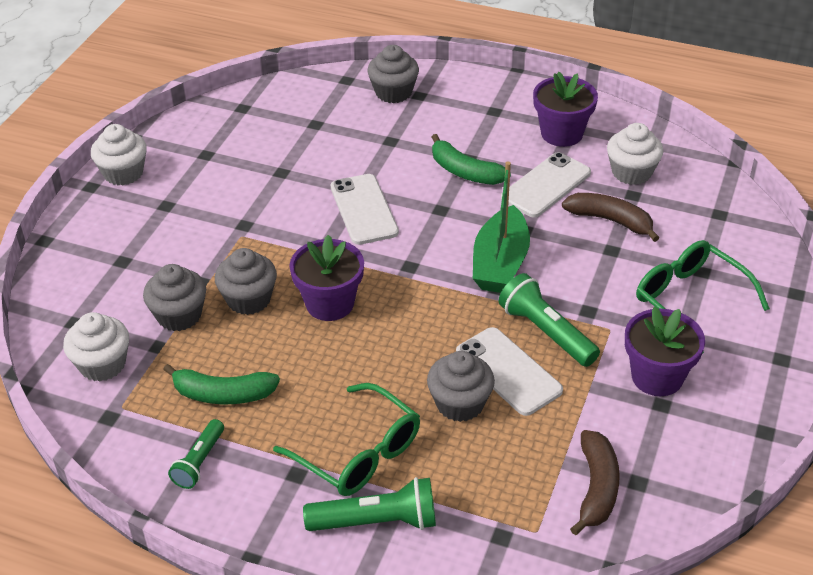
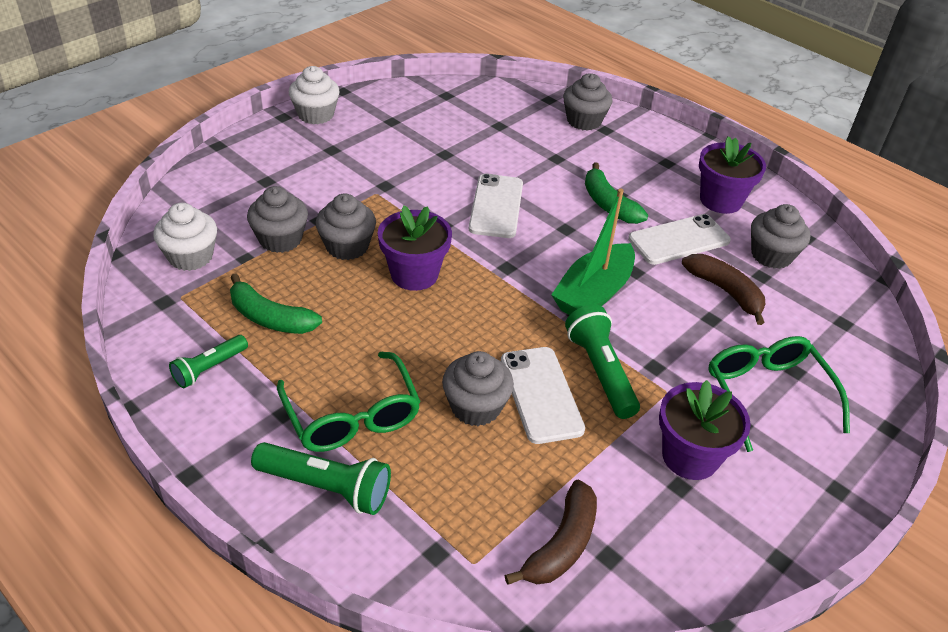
camera: 20 degrees right, 0 degrees up
white cupcake [607,123,663,185] -> grey cupcake [751,204,810,269]

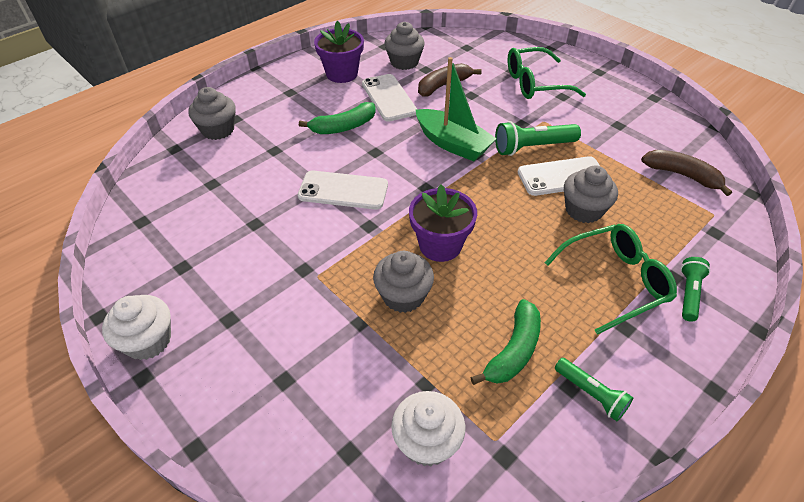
camera: 85 degrees left, 5 degrees up
grey cupcake [247,186,308,253] -> none
green flashlight [251,442,391,515] -> green flashlight [681,257,710,322], size x0.64
purple flower pot [659,380,751,480] -> none

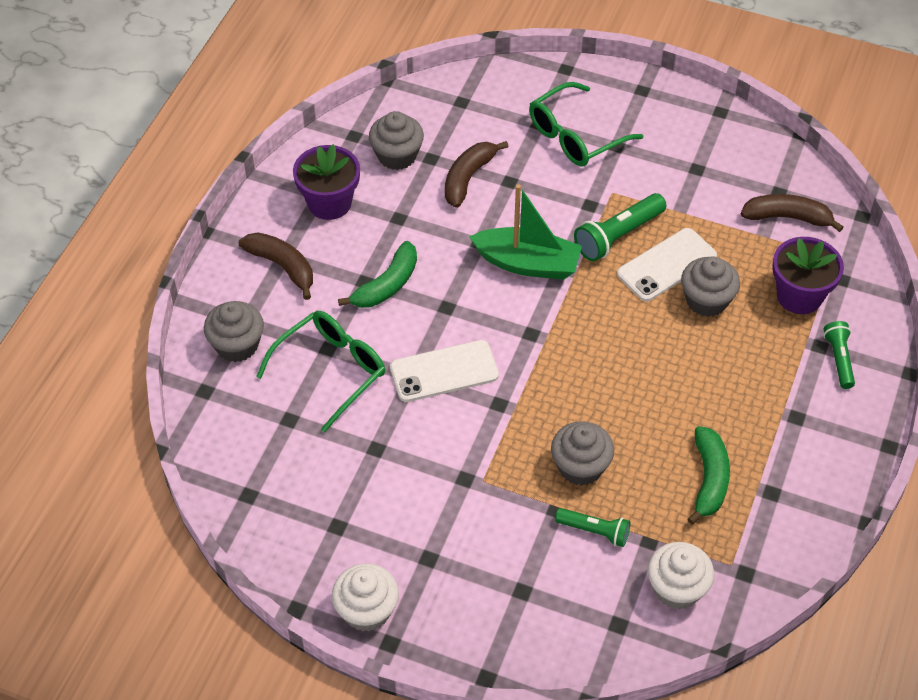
camera: 25 degrees left, 5 degrees up
white phone [362,74,417,122] -> none
purple flower pot [409,185,477,262] -> purple flower pot moved to [772,237,844,314]
green glasses [544,224,677,335] -> green glasses moved to [256,311,385,432]
green flashlight [555,358,633,421] -> green flashlight moved to [555,508,631,547]
none -> brown banana [239,233,313,300]

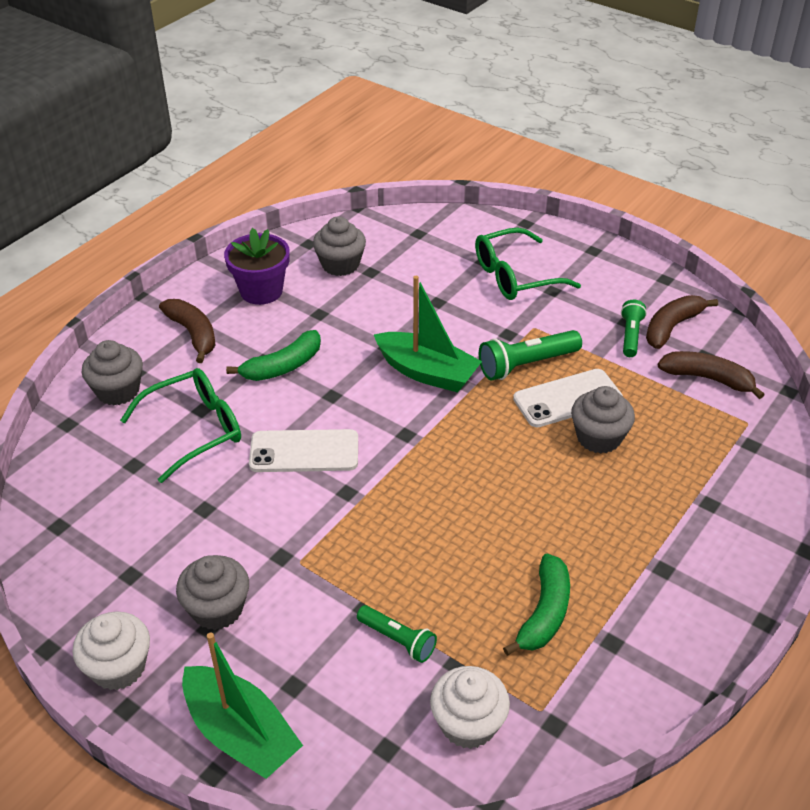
camera: 15 degrees right, 10 degrees down
brown banana [445,141,509,208] -> brown banana moved to [646,295,718,349]
grey cupcake [551,421,614,486] -> grey cupcake moved to [176,555,249,630]
purple flower pot [772,237,844,314] -> none
green flashlight [823,321,855,389] -> green flashlight moved to [621,300,647,357]
none -> green boat [182,632,303,779]

